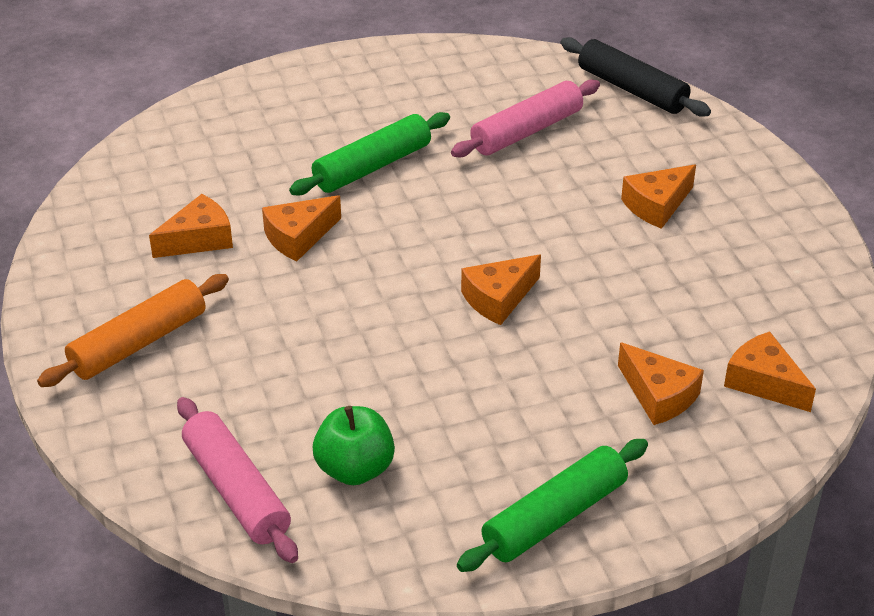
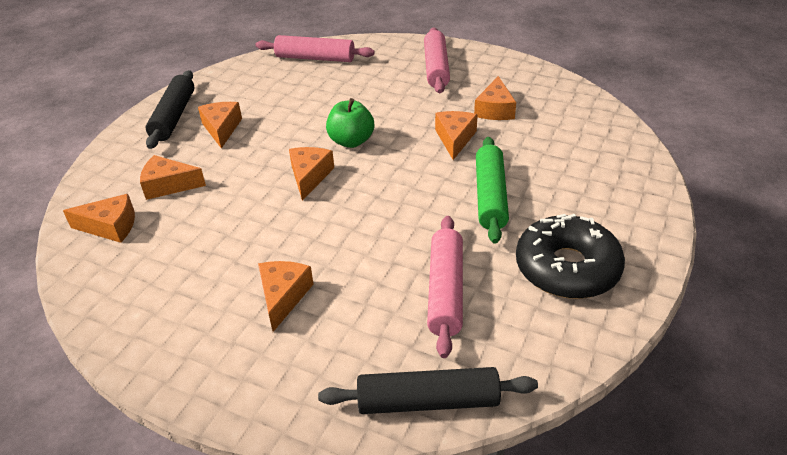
camera: 135 degrees right, 0 degrees up
orange rolling pin [37,274,229,387] -> pink rolling pin [424,27,450,93]
green apple [313,406,395,485] -> green apple moved to [326,98,374,148]
green rolling pin [457,439,648,572] -> black rolling pin [146,70,194,149]
none -> orange cheese [198,102,242,149]
none -> black donut [516,214,625,299]

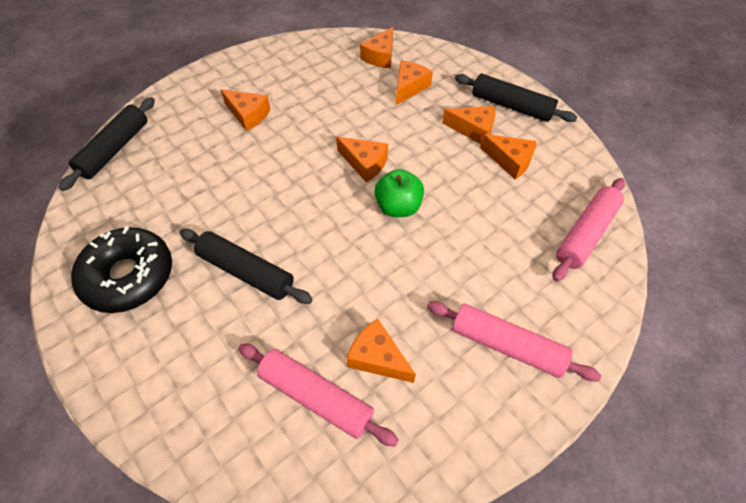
camera: 115 degrees right, 15 degrees up
pink rolling pin [427,216,463,358] -> pink rolling pin moved to [238,344,399,447]
orange cheese [435,111,478,160] -> orange cheese moved to [480,134,537,180]
green rolling pin [476,137,509,244] -> black rolling pin [180,229,313,304]

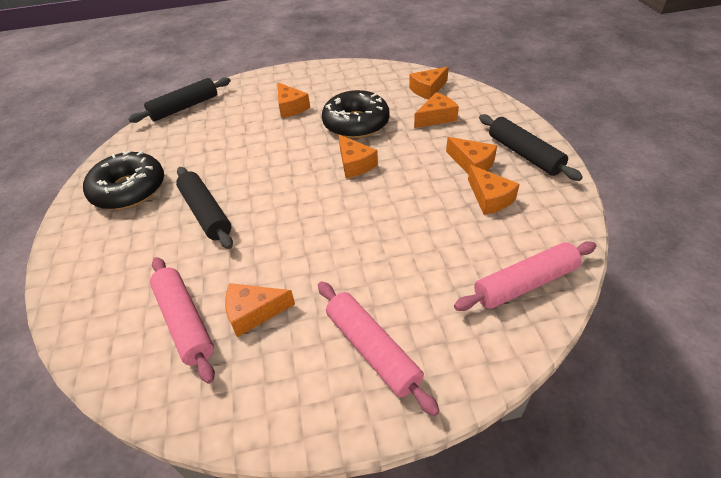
camera: 30 degrees right, 10 degrees down
orange cheese [346,319,416,383] -> orange cheese turned 75 degrees counterclockwise [225,283,295,337]
green apple [374,169,424,217] -> none
none -> black donut [322,90,389,139]

